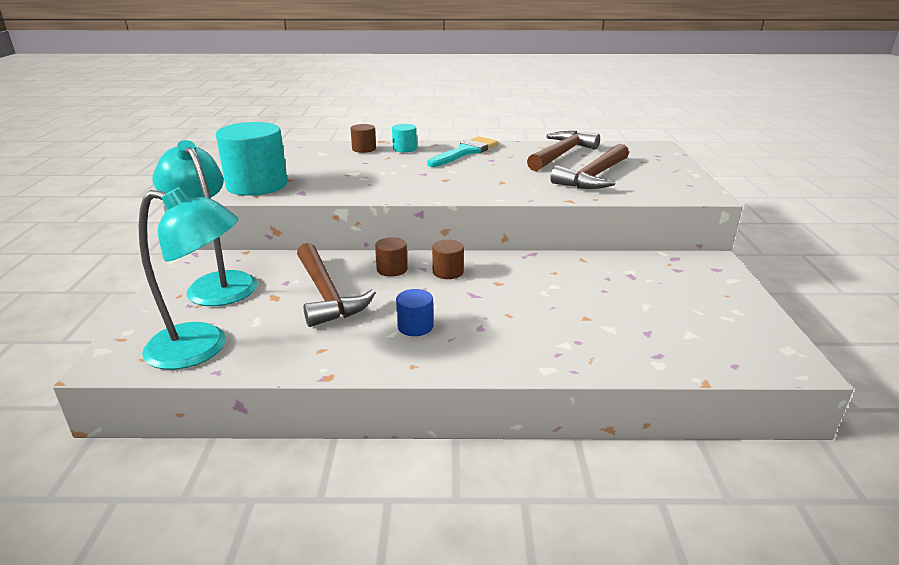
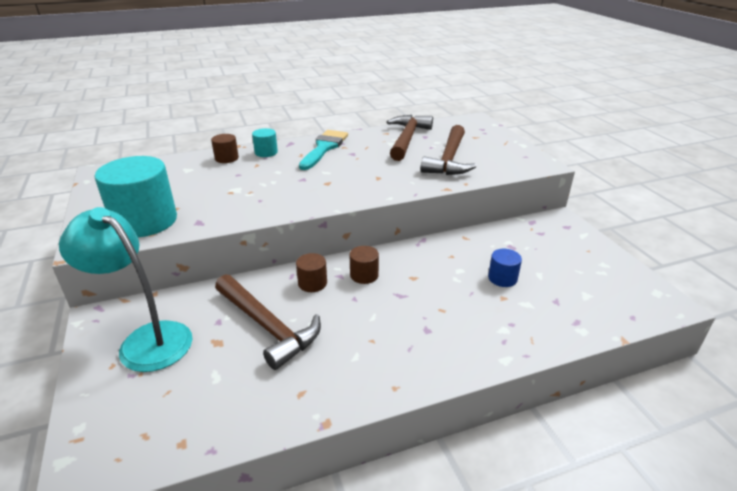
camera: 20 degrees left, 5 degrees up
turquoise lamp [139,187,239,370] -> none
blue cylinder [396,289,433,336] -> blue cylinder moved to [488,249,522,287]

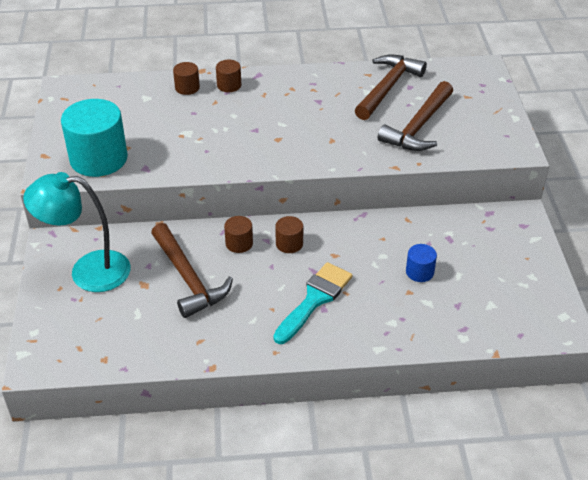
camera: 15 degrees right, 10 degrees up
turquoise lamp [59,207,192,372] -> turquoise lamp turned 45 degrees counterclockwise [23,172,131,292]
turquoise cylinder [252,128,278,157] -> brown cylinder [216,60,241,92]
turquoise brush [299,130,348,170] -> turquoise brush moved to [273,262,353,344]

